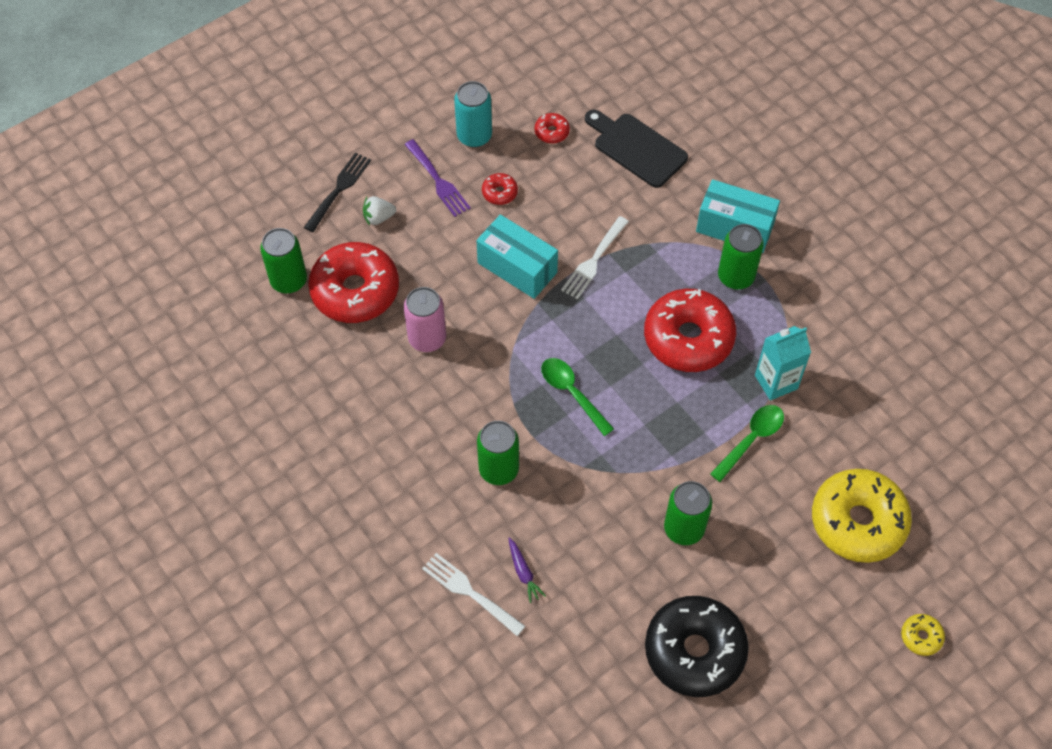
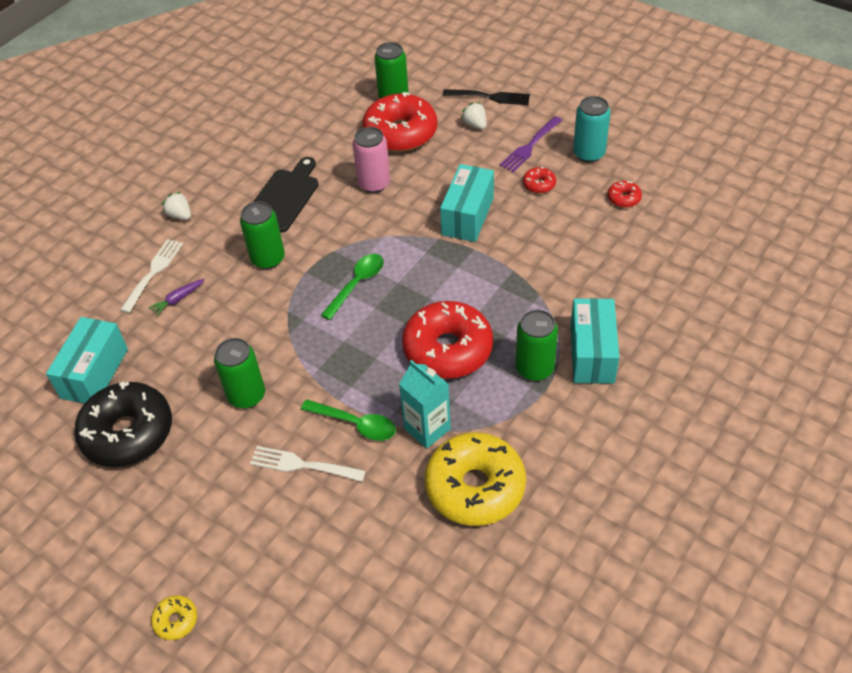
camera: 75 degrees right, 10 degrees down
white fork [561,216,629,299] -> white fork moved to [250,446,366,482]
black cutting board [585,110,688,188] -> black cutting board moved to [253,157,319,233]
yellow donut [812,469,912,563] -> yellow donut moved to [425,432,526,526]
none -> turquoise box [46,317,128,403]
none -> white strawberry [162,191,191,220]

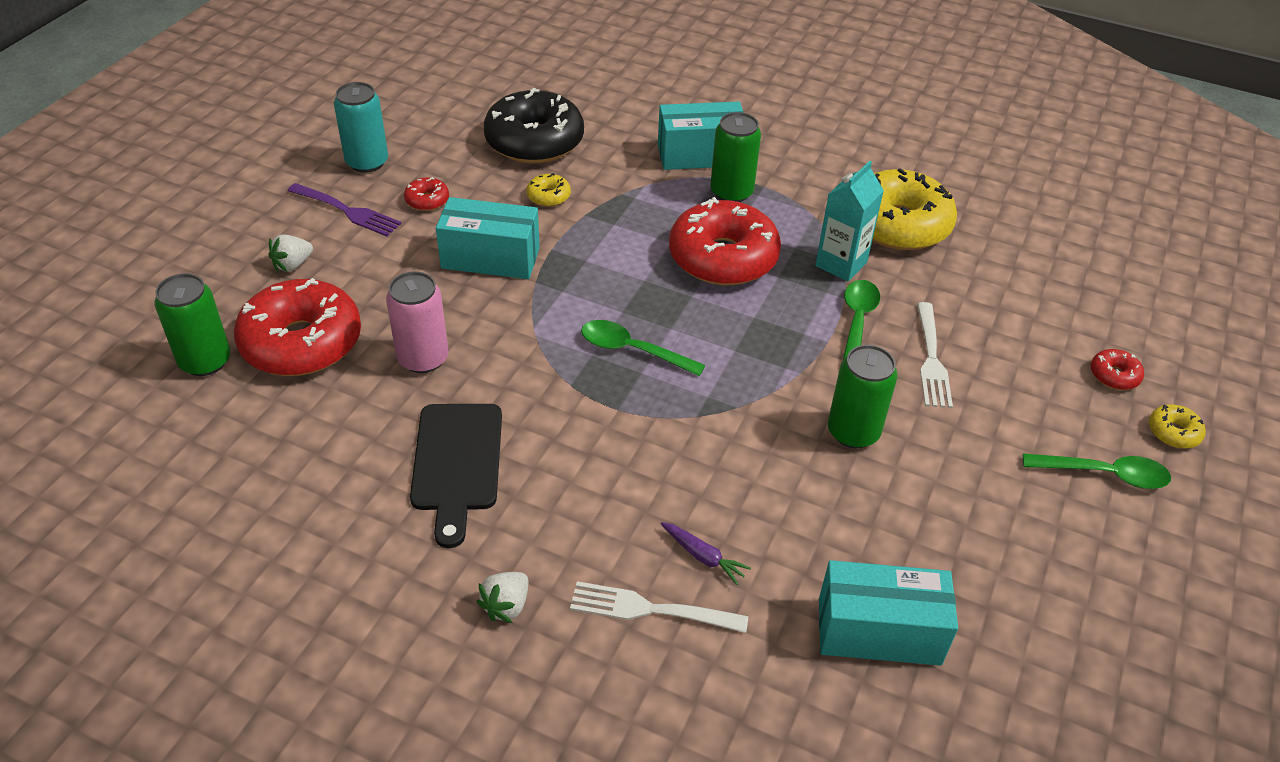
camera: 105 degrees left, 5 degrees down
black donut [74,382,172,467] -> black donut moved to [484,88,584,163]
green can [240,201,285,269] -> none
black cutting board [253,157,319,233] -> black cutting board turned 105 degrees counterclockwise [410,404,502,548]
black fork [443,89,530,105] -> none
red donut [608,181,642,208] -> red donut moved to [1091,349,1144,390]
none -> yellow donut [527,173,571,207]
none -> green spoon [1023,453,1171,489]

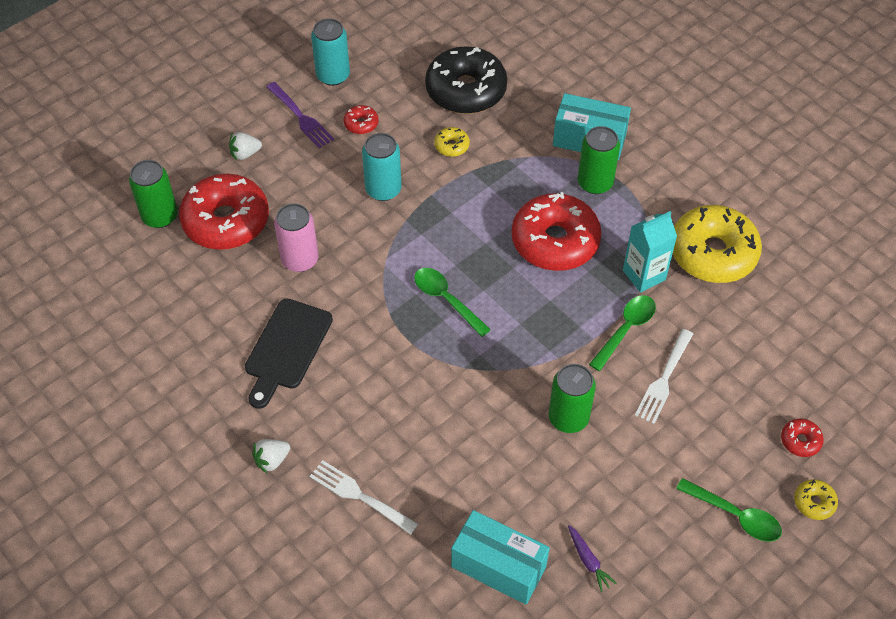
camera: 25 degrees right, 10 degrees up
turquoise box [436,197,540,279] -> turquoise can [362,133,401,201]
purple carrot [661,522,751,585] -> purple carrot moved to [568,525,617,592]

